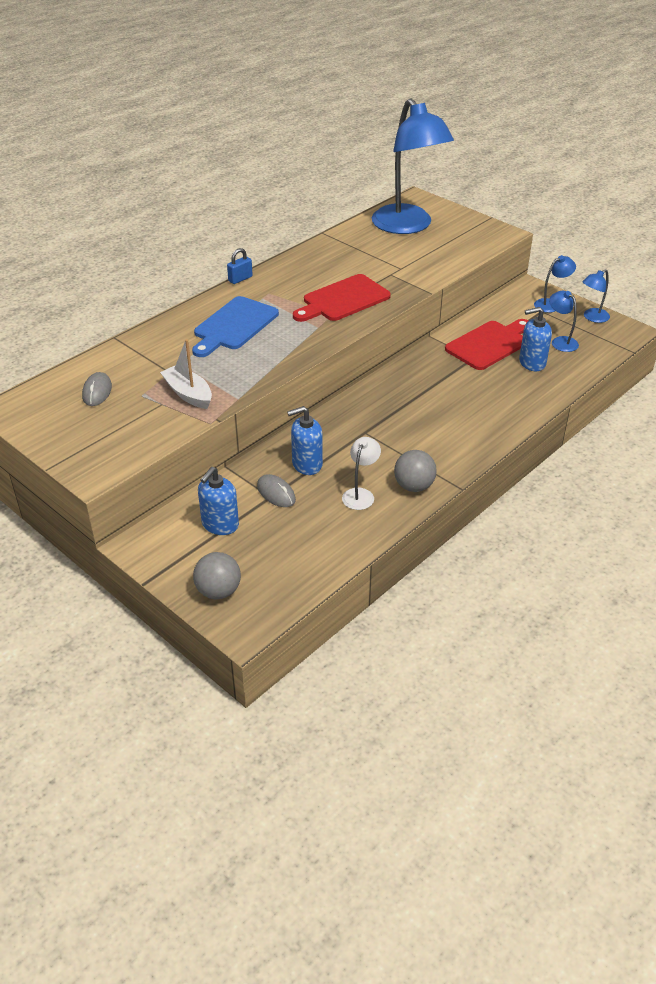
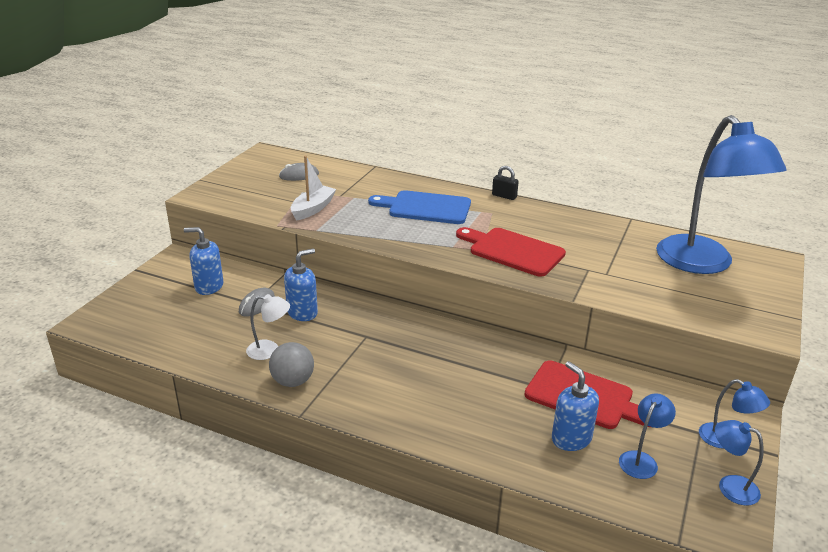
camera: 70 degrees right, 10 degrees down
grey ball [193,552,241,599] -> none
blue padlock [227,248,253,284] -> black padlock [492,166,519,200]
blue soap dispenser [287,406,323,475] -> blue soap dispenser turned 90 degrees clockwise [284,248,318,321]
blue lamp [372,98,454,234] -> blue lamp turned 60 degrees counterclockwise [656,115,787,274]

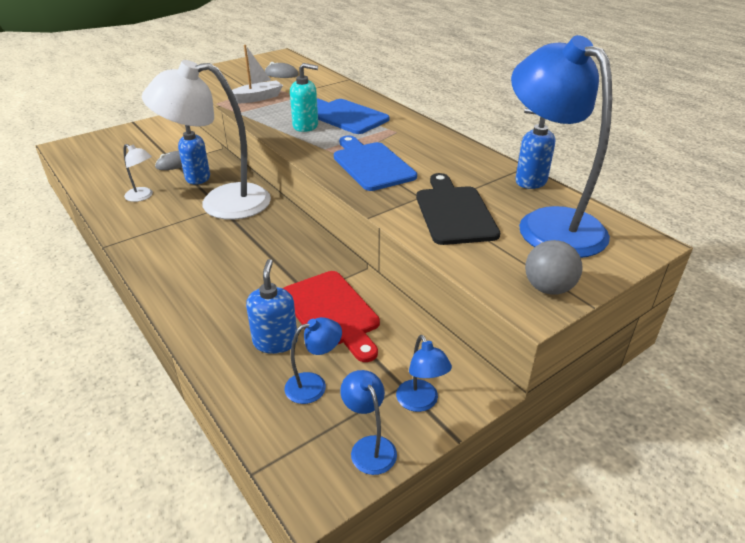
camera: 30 degrees right, 5 degrees up
blue soap dispenser [184,227,224,295] -> blue soap dispenser moved to [516,108,555,189]
grey ball [269,342,314,387] -> grey ball moved to [525,240,582,295]
red cutting board [456,227,566,277] -> blue cutting board [334,135,417,191]
black padlock [492,166,519,200] -> none
blue lamp [656,115,787,274] -> blue lamp turned 135 degrees clockwise [511,35,612,258]
none -> white lamp [142,60,271,220]
none -> turquoise soap dispenser [290,63,318,132]
none -> black cutting board [416,173,500,245]

